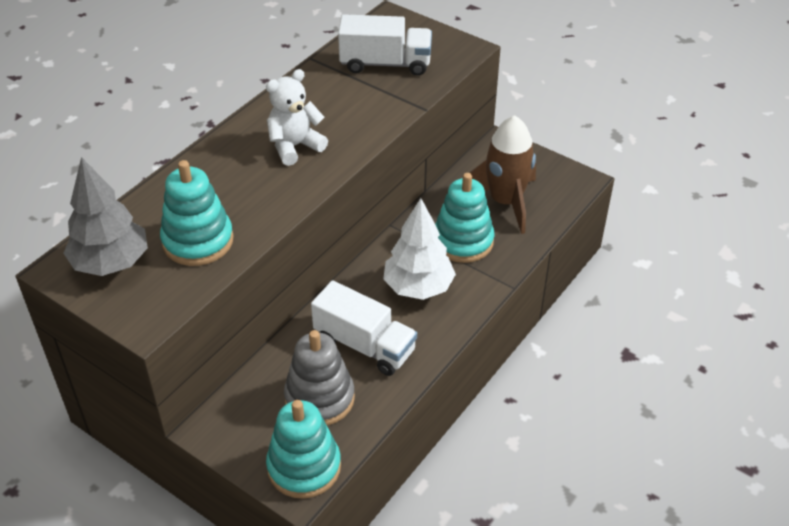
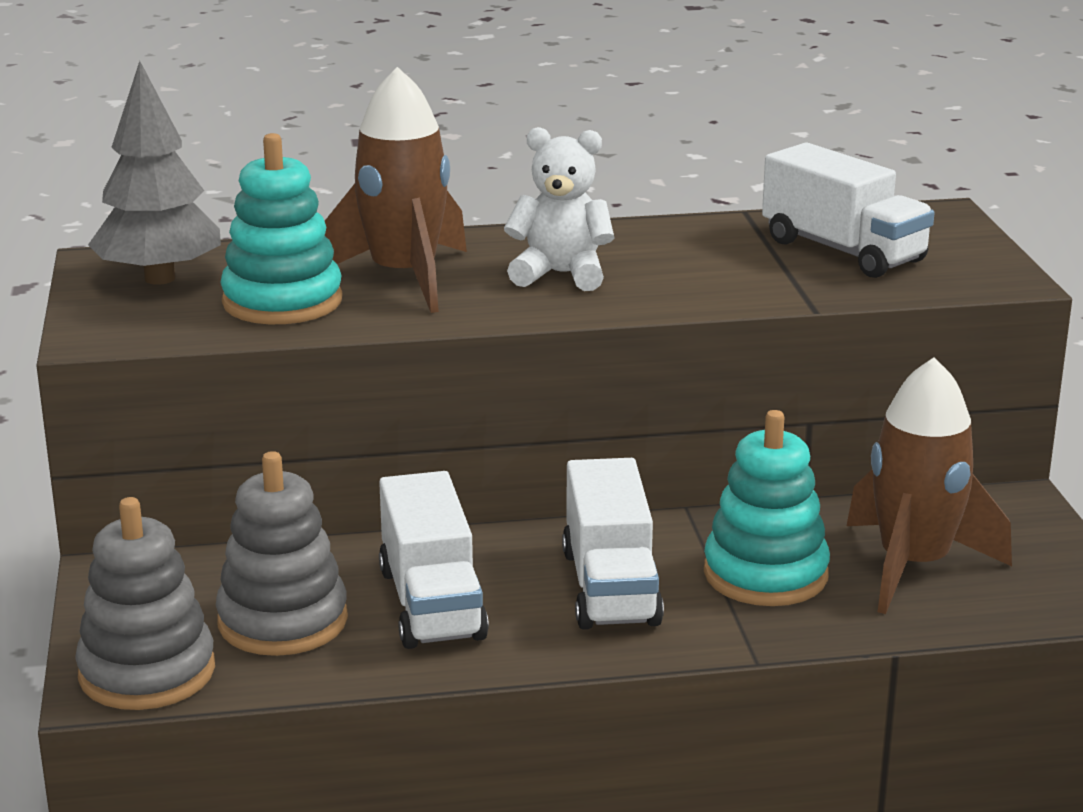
camera: 45 degrees right, 20 degrees down
turquoise stacking toy [266,400,341,499] -> grey stacking toy [75,497,215,710]
white tree [383,198,456,300] -> white truck [562,458,664,630]
none -> brown rocket [325,67,467,313]

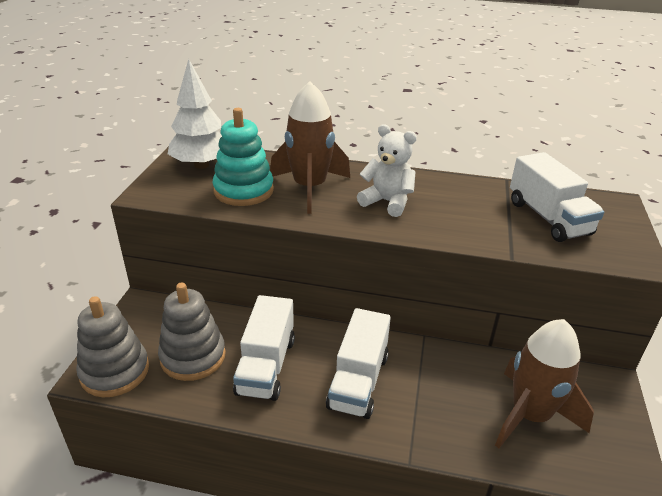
camera: 20 degrees right, 10 degrees up
grey tree [88,61,221,285] -> white tree [168,59,222,169]
turquoise stacking toy [704,410,830,606] -> none

